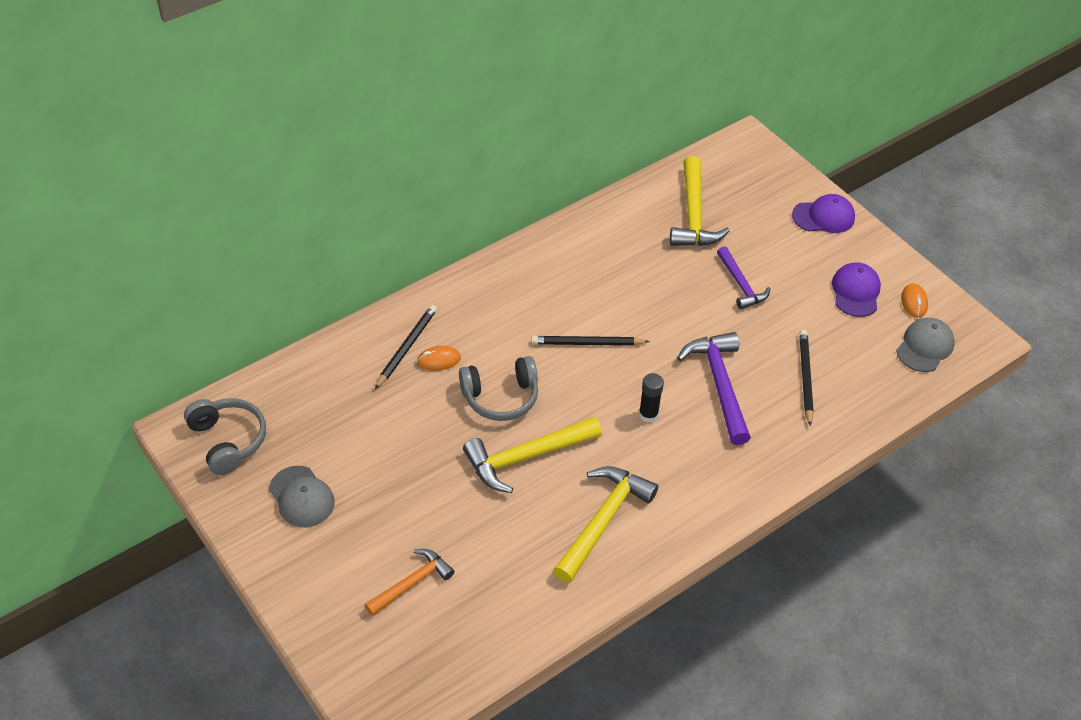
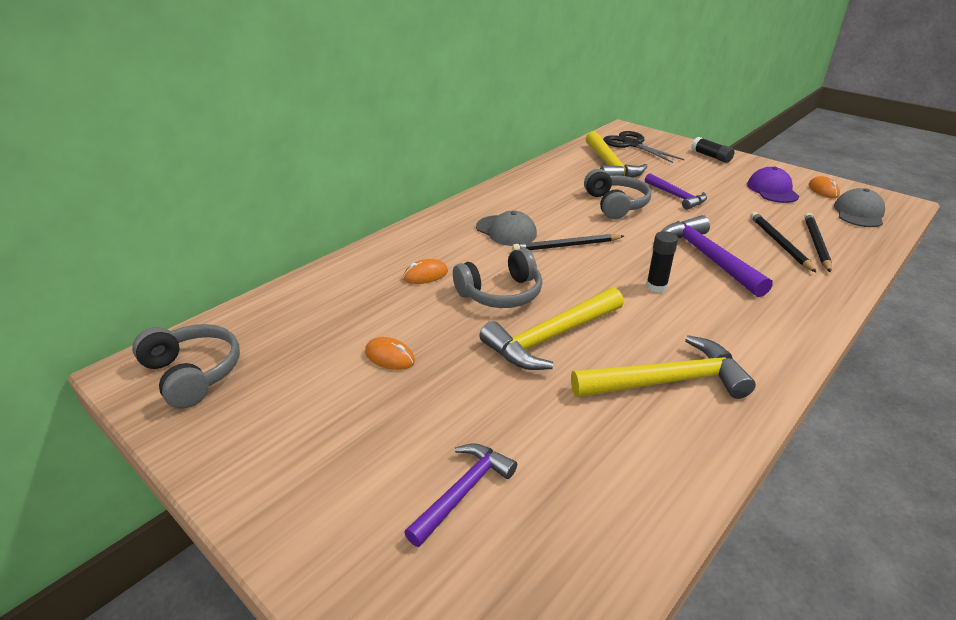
camera: 10 degrees left, 15 degrees down
grey cap [269,466,335,527] -> grey cap moved to [476,211,537,246]
orange hammer [365,549,454,616] -> purple hammer [404,443,517,547]
black pencil [375,305,437,389] -> black pencil moved to [804,213,832,273]
yellow hammer [553,466,658,583] -> yellow hammer turned 60 degrees clockwise [571,335,756,399]
purple cap [792,194,855,233] -> black glue stick [691,137,735,163]
none -> orange mouse [365,337,415,370]
none -> grey headphones [584,169,651,219]
none -> black scissors [603,131,685,163]

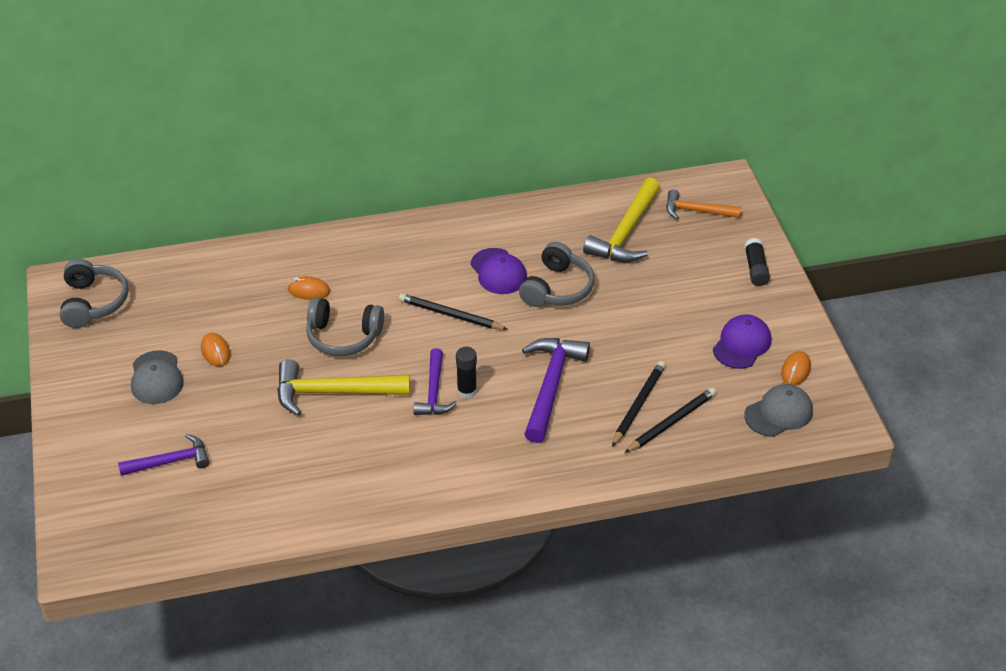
camera: 35 degrees right, 10 degrees up
grey cap [476,211,537,246] -> grey cap moved to [131,350,184,404]
yellow hammer [571,335,756,399] -> none
black scissors [603,131,685,163] -> orange hammer [666,189,742,219]
purple hammer [645,173,707,210] -> purple hammer moved to [413,348,457,415]
none -> purple cap [470,248,527,294]

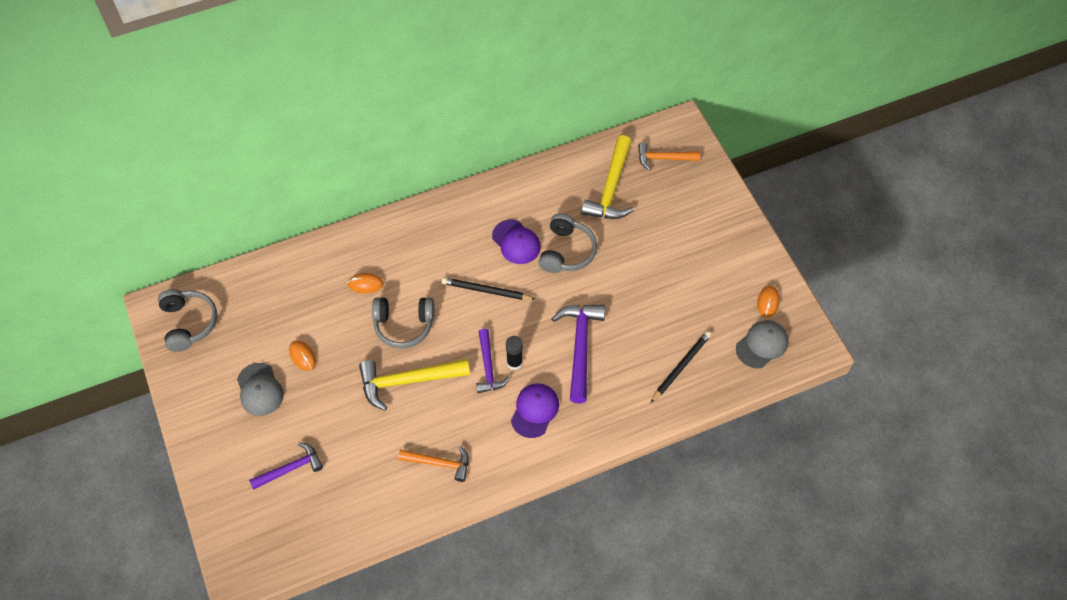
camera: 10 degrees left, 15 degrees up
black pencil [612,361,666,447] -> none
purple cap [713,314,771,369] -> purple cap moved to [511,383,559,438]
black glue stick [744,238,770,286] -> none
none -> orange hammer [398,446,469,482]

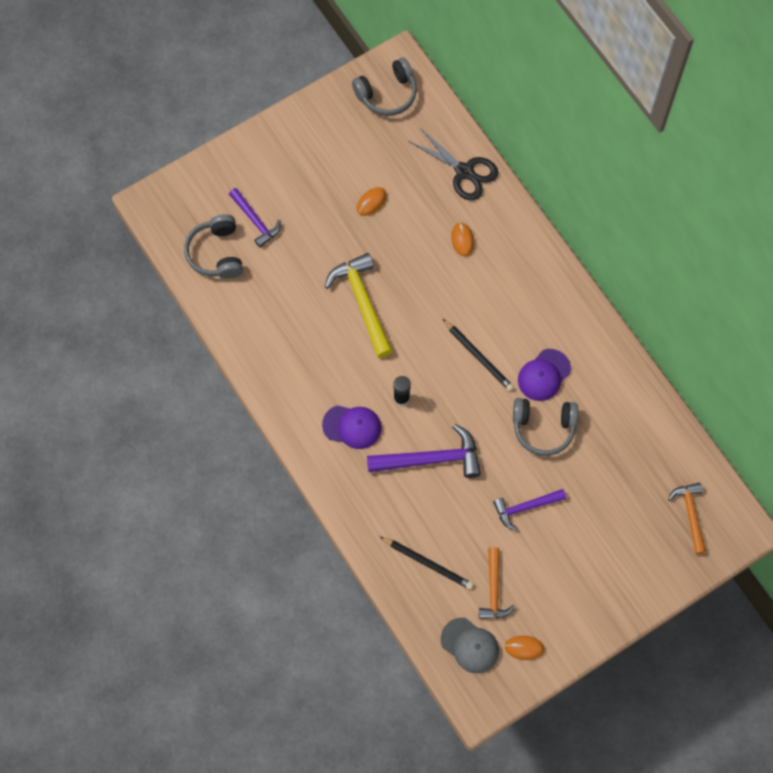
camera: 80 degrees right, 10 degrees up
grey cap [237,363,284,416] -> none
grey headphones [372,297,435,349] -> grey headphones moved to [184,214,243,279]
orange hammer [398,446,469,482] -> orange hammer moved to [479,547,515,619]
black pencil [441,277,535,300] -> black pencil turned 135 degrees clockwise [443,319,514,391]
purple hammer [476,329,510,393] -> purple hammer moved to [493,489,566,530]
yellow hammer [581,135,634,219] -> none
none -> black scissors [408,128,499,200]

